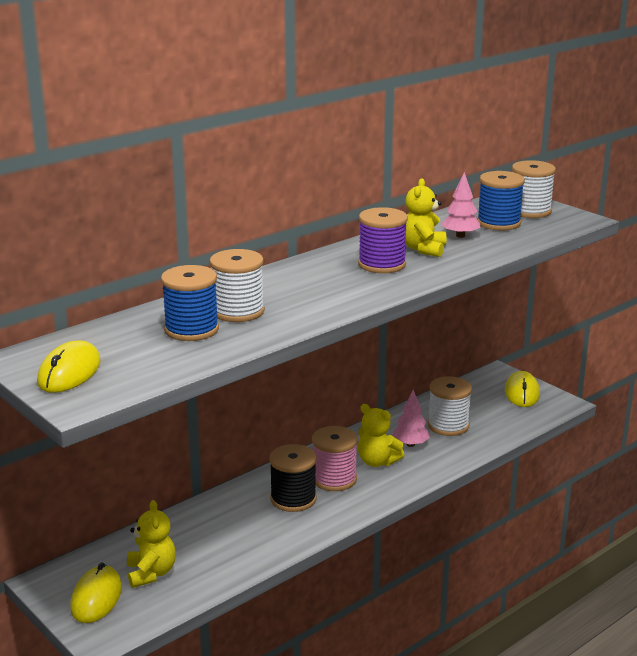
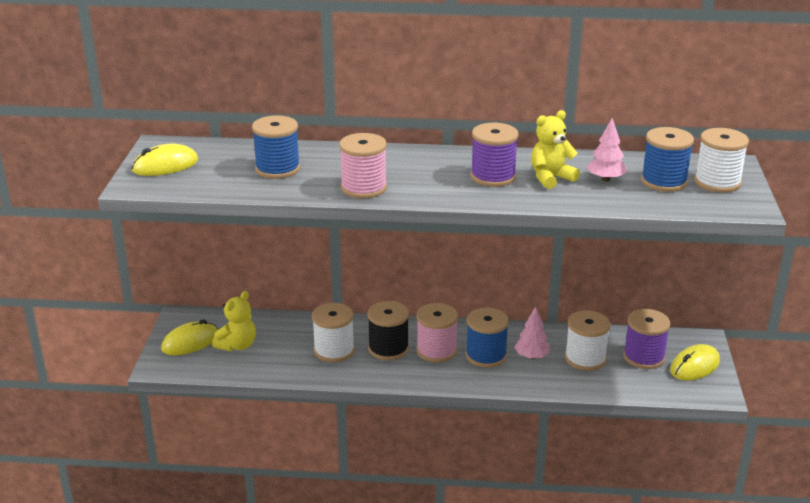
camera: 45 degrees right, 5 degrees up
white spool [209,249,265,322] -> white spool moved to [312,303,355,362]
yellow teddy bear [358,404,404,467] -> blue spool [466,307,509,368]
none -> pink spool [339,133,387,199]
none -> purple spool [623,309,671,369]

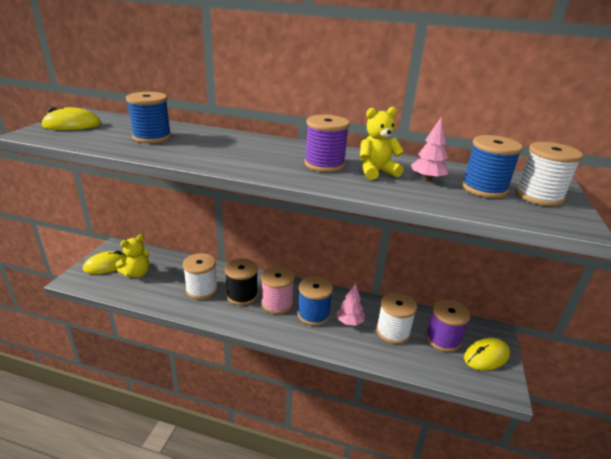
camera: 10 degrees right, 0 degrees up
pink spool [339,133,387,199] -> none

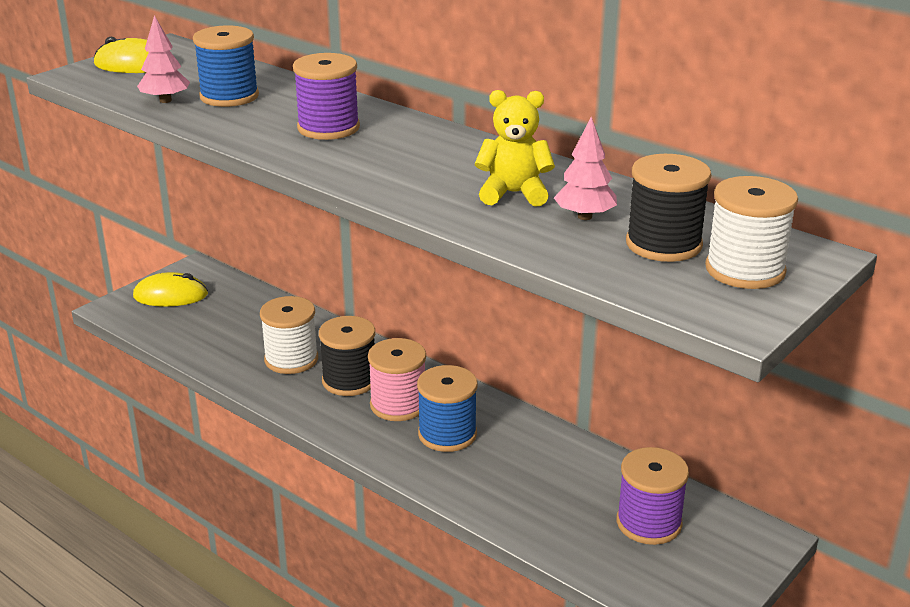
camera: 25 degrees right, 0 degrees up
yellow teddy bear [116,234,149,278] -> none
purple spool [304,115,350,172] -> purple spool moved to [293,53,360,140]
pink tree [336,283,365,326] -> pink tree moved to [137,15,190,103]
white spool [376,292,417,344] -> none
blue spool [462,135,523,198] -> black spool [626,154,711,262]
yellow mouse [464,338,510,370] -> none

